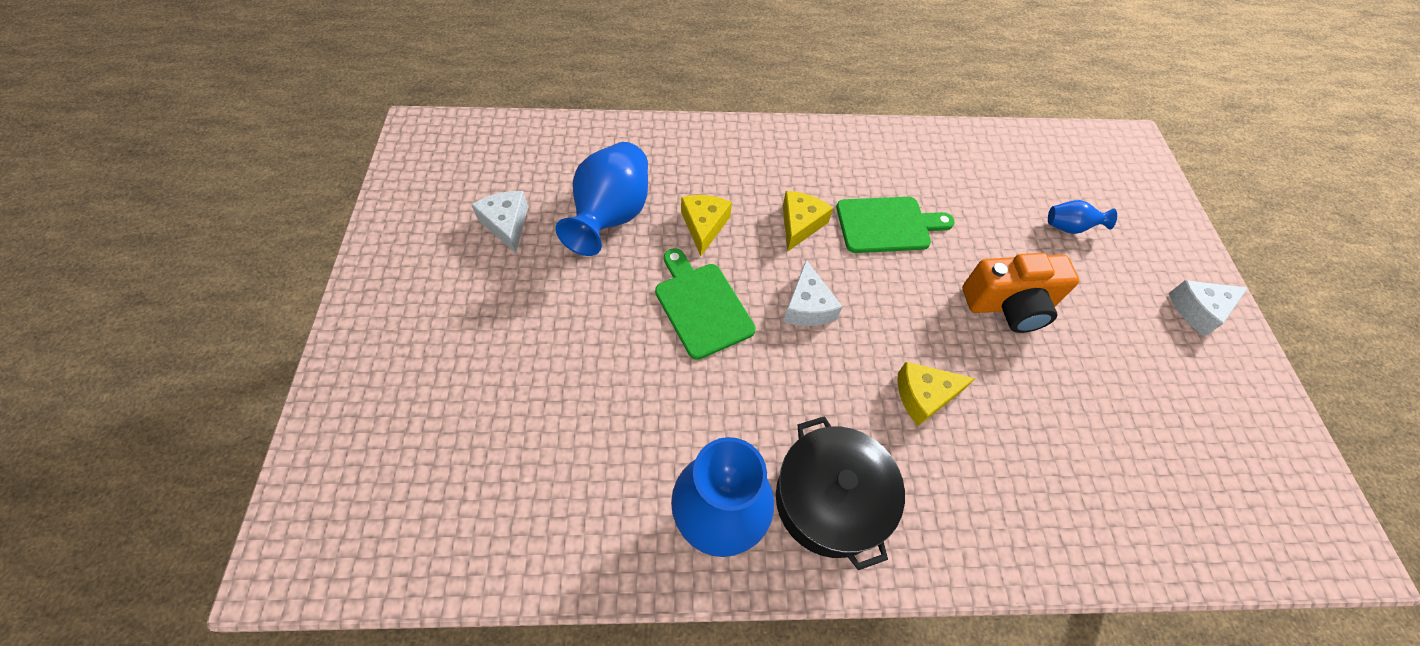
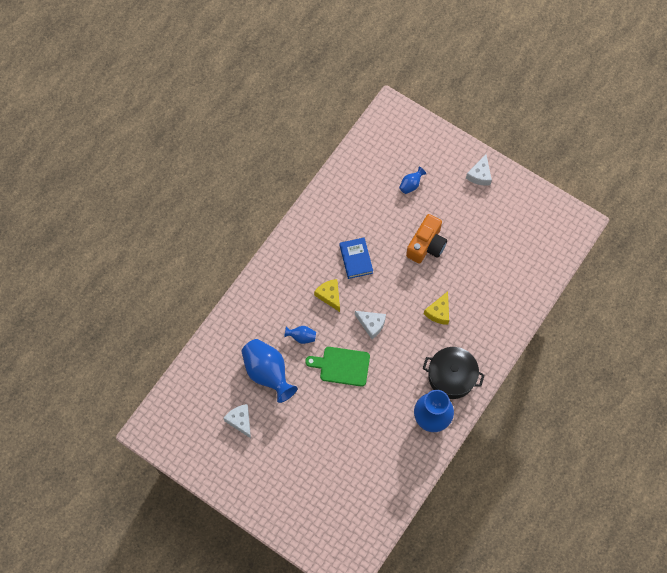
camera: 50 degrees left, 10 degrees up
white cheese [471,191,528,253] -> white cheese turned 45 degrees clockwise [223,404,251,438]
yellow cheese [681,195,732,256] -> blue vase [284,326,316,344]
green cutting board [836,197,955,253] -> blue book [340,237,373,279]

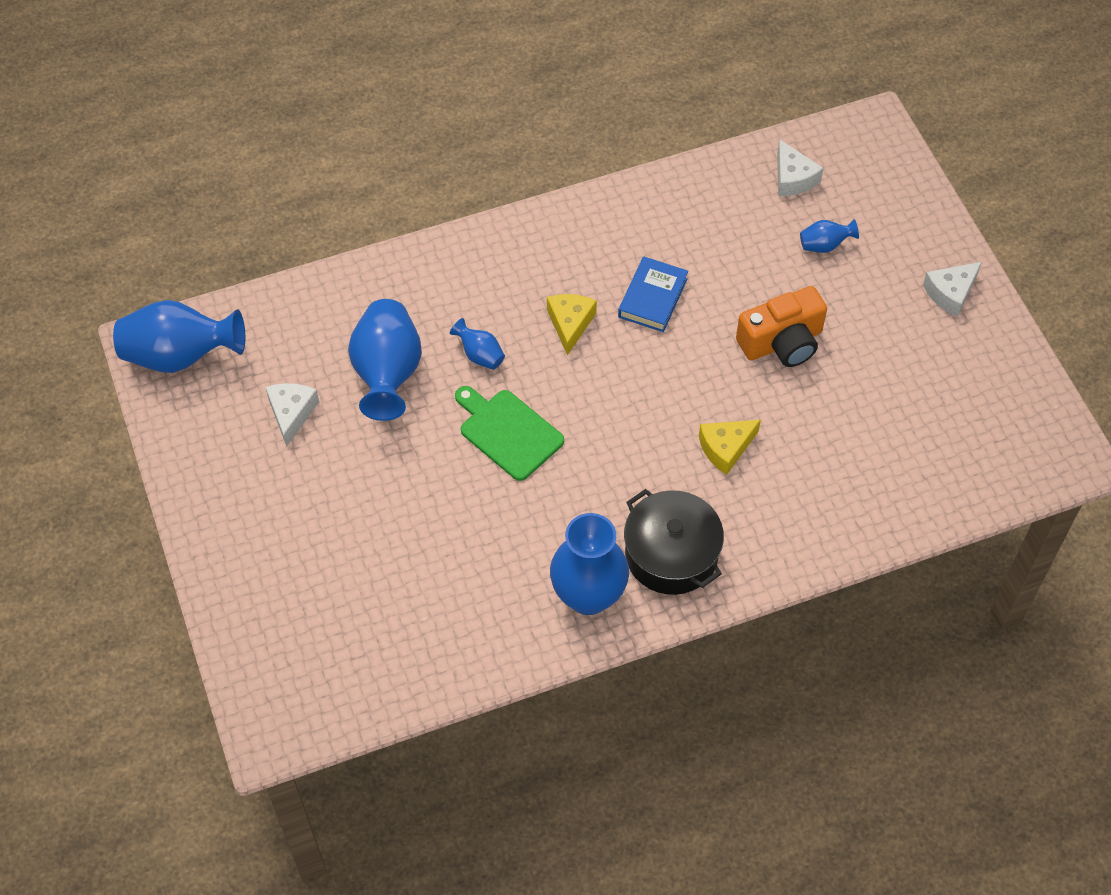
camera: 35 degrees right, 10 degrees down
white cheese [355,311,386,339] -> white cheese moved to [777,139,824,196]
none -> blue vase [113,300,245,373]

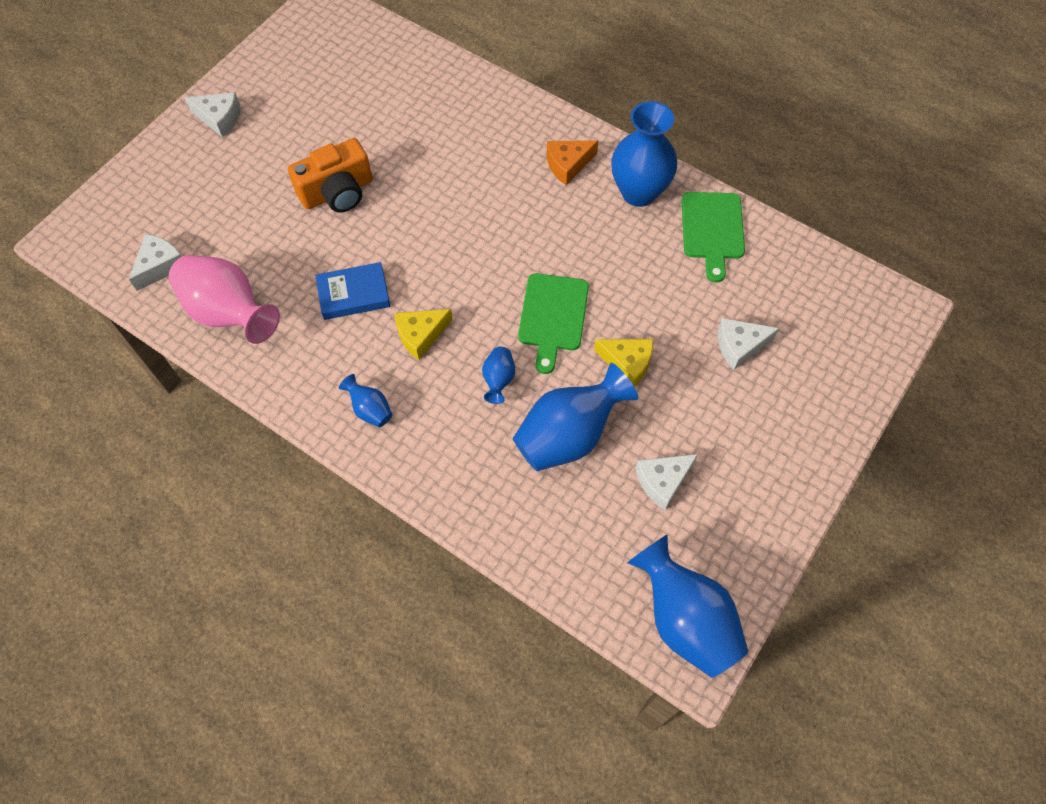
camera: 125 degrees left, 5 degrees up
black pot [624,489,724,595] -> orange cheese [547,140,598,185]
yellow cheese [699,420,761,475] -> yellow cheese moved to [594,339,653,387]
orange camera [736,286,827,367] -> orange camera turned 120 degrees clockwise [288,138,373,213]
blue vase [800,219,859,253] -> blue vase moved to [339,374,392,427]
none -> pink vase [169,255,280,344]
none -> green cutting board [682,192,745,283]
none -> white cheese [718,318,779,370]

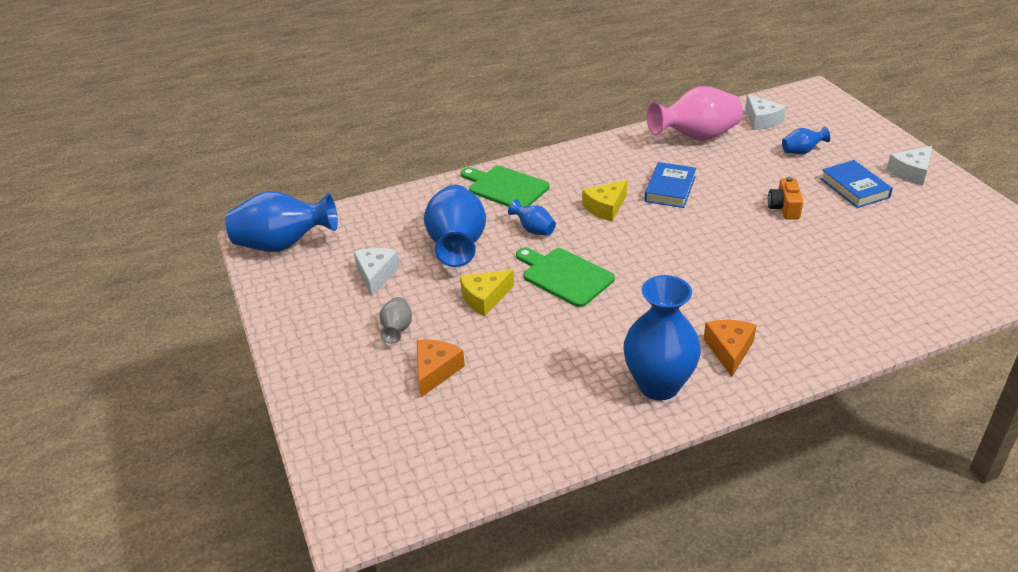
camera: 125 degrees right, 25 degrees down
orange camera [288,138,373,213] -> orange camera [768,177,803,220], size x0.59
blue vase [339,374,392,427] -> blue vase moved to [782,127,830,154]
yellow cheese [394,309,453,360] -> yellow cheese turned 135 degrees counterclockwise [582,180,627,222]
green cutting board [682,192,745,283] -> green cutting board moved to [461,166,549,207]
white cheese [718,318,779,370] -> orange cheese [417,339,465,397]
none -> grey vase [379,297,412,344]
none -> blue book [820,160,893,208]

